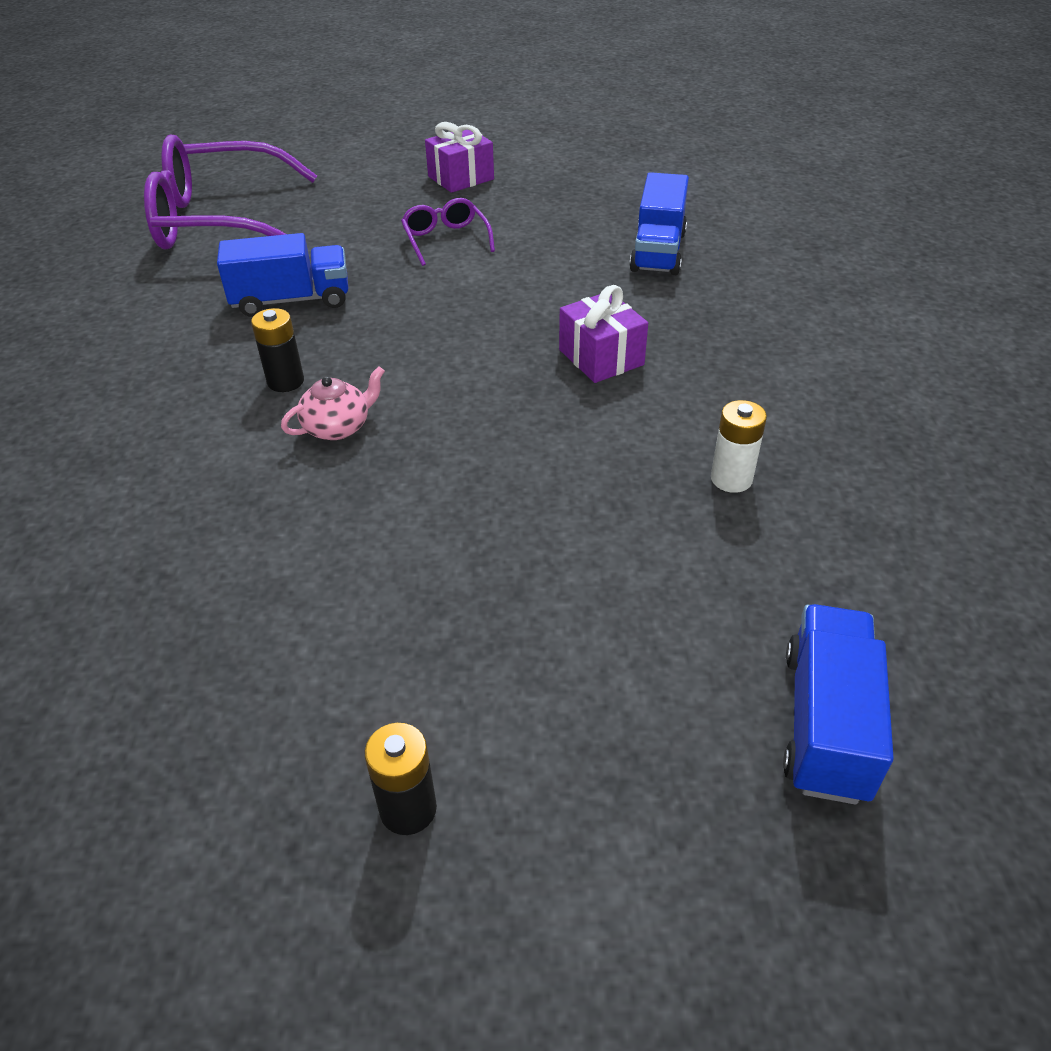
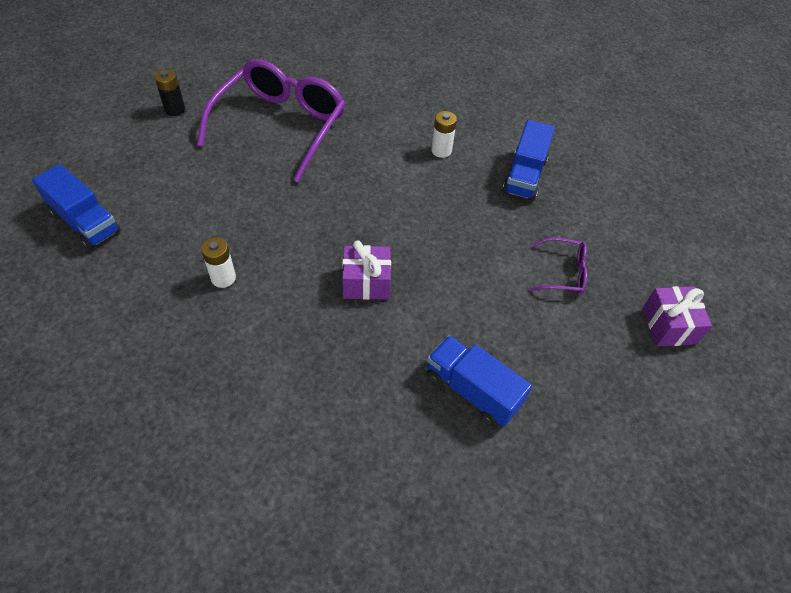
camera: 115 degrees right, 10 degrees up
purple glasses [144,134,317,250] -> purple glasses moved to [197,59,345,183]
black battery [251,308,304,392] -> white battery [431,111,457,158]
pink teapot [281,366,385,440] -> none

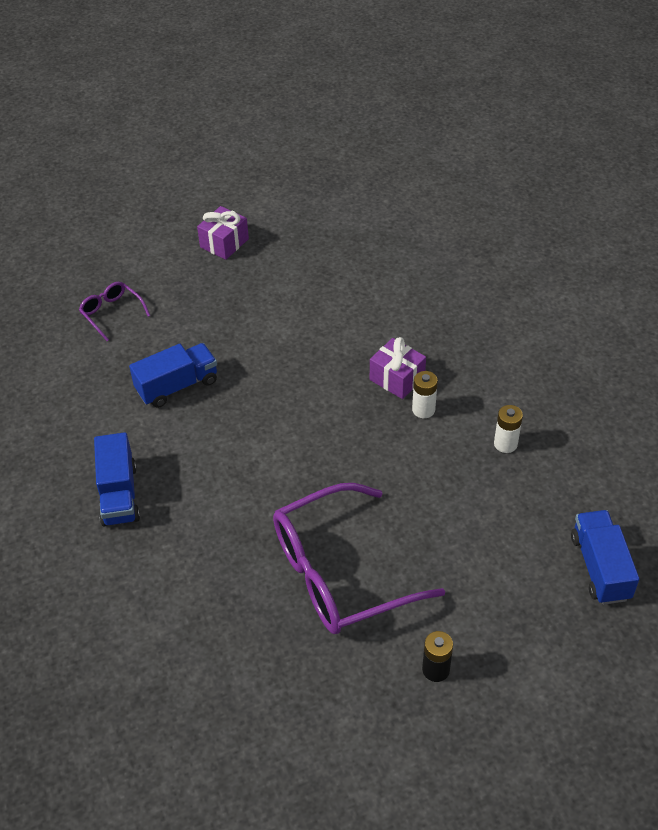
camera: 135 degrees left, 5 degrees down
blue truck [427,335,532,427] -> blue truck moved to [94,432,140,526]
white battery [431,111,457,158] -> white battery moved to [412,371,438,418]
purple glasses [529,237,587,294] -> purple glasses moved to [79,282,150,341]

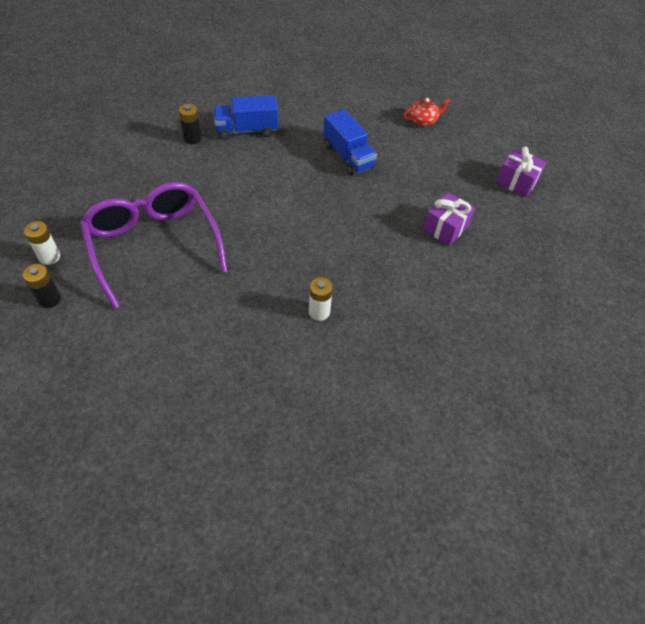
camera: 85 degrees right, 5 degrees up
purple glasses [79,282,150,341] -> red teapot [403,98,450,126]
purple gift [370,337,426,399] -> purple gift moved to [423,193,475,246]
white battery [494,405,523,453] -> white battery moved to [24,221,60,265]
blue truck [571,510,639,605] -> none
none -> black battery [179,104,201,144]

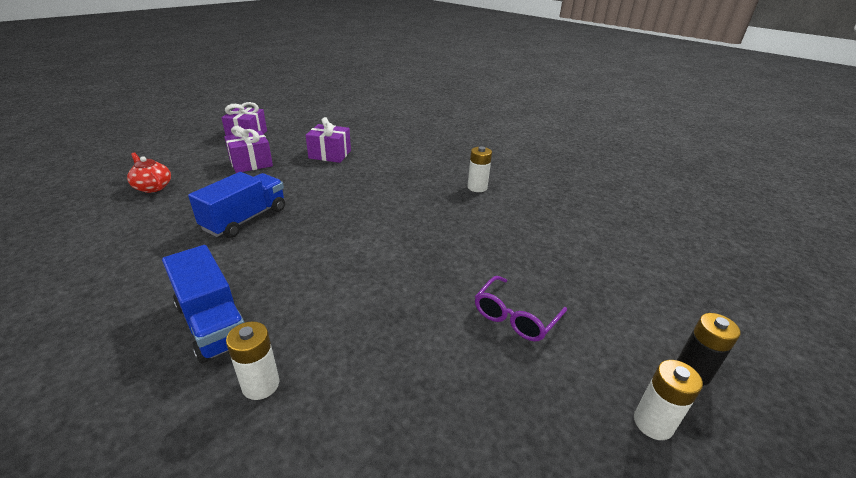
camera: 115 degrees left, 20 degrees down
purple glasses [80,182,228,309] -> purple glasses [475,276,567,341], size x0.45
black battery [179,104,201,144] -> white battery [226,322,280,400]
none -> purple gift [224,126,273,173]

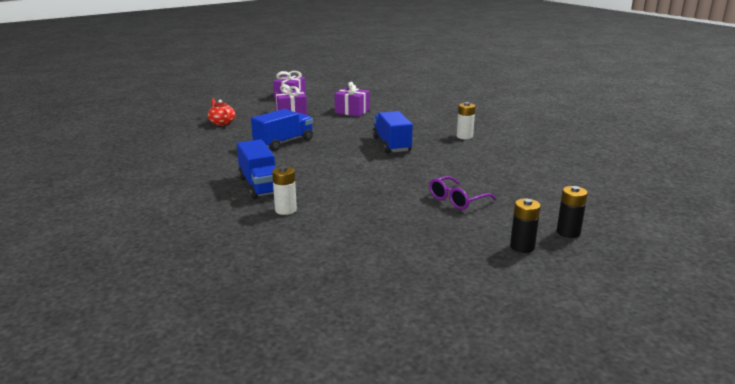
camera: 15 degrees right, 10 degrees down
white battery [634,360,703,440] -> black battery [510,199,541,253]
none -> blue truck [372,111,413,153]

